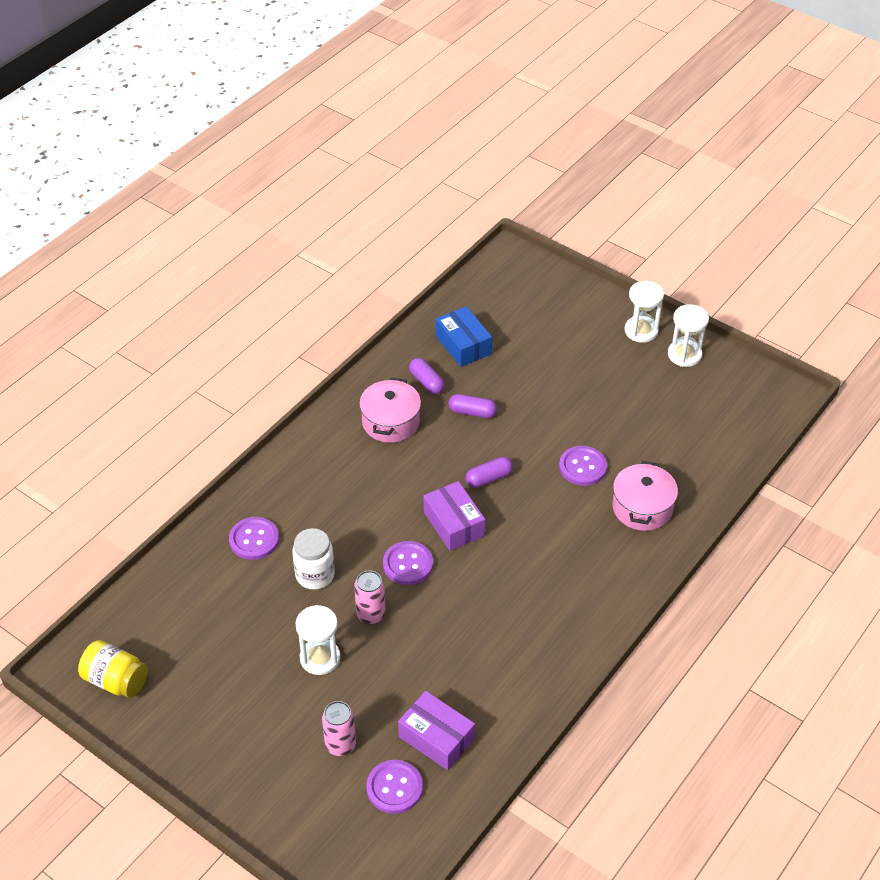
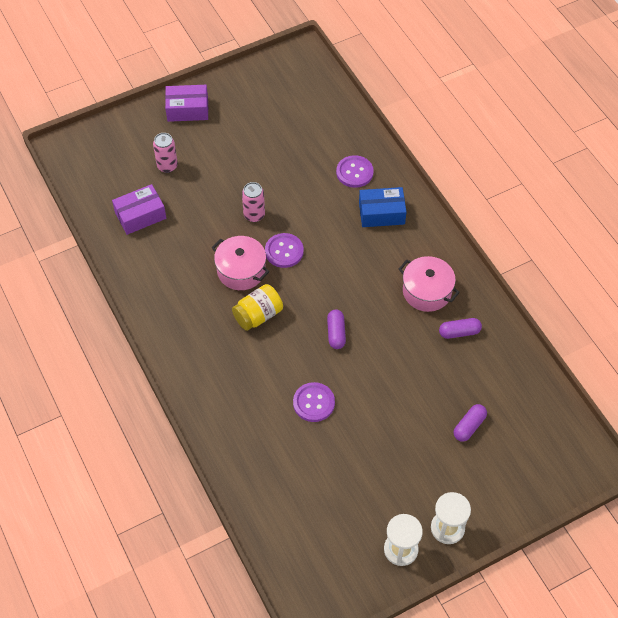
camera: 115 degrees right, 10 degrees up
yellow jar [78,640,148,698] -> yellow jar moved to [232,284,283,331]
white jar [292,528,335,590] -> none
white hourglass [295,605,341,675] -> none
purple button [366,760,423,814] -> none
purple box [424,481,485,551] -> purple box moved to [165,85,208,122]
blue box [436,306,492,367] -> blue box moved to [359,187,406,227]
purple capsule [449,394,497,418] -> purple capsule moved to [454,404,487,442]
pink pot [612,461,678,531] -> pink pot moved to [212,236,270,290]

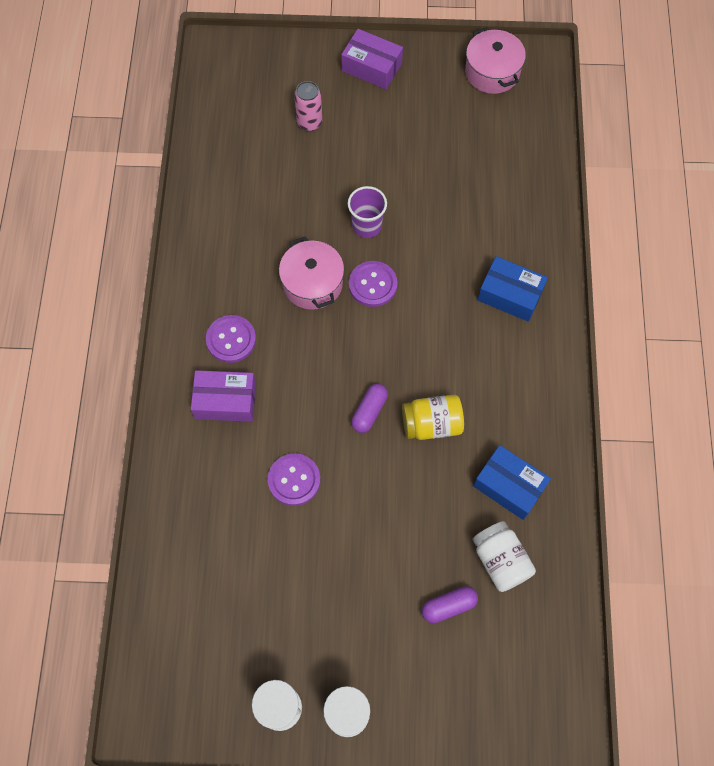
camera: 30 degrees right, 10 degrees up
purple box [112,184,166,235] -> purple box moved to [191,370,256,422]
yellow jar [232,284,283,331] -> yellow jar moved to [402,395,464,440]
pink can [242,182,265,222] -> purple cup [348,186,387,238]
purple button [336,155,374,188] -> purple button moved to [206,315,256,363]
pink pot [399,256,460,312] -> pink pot moved to [465,27,526,94]
purple capsule [439,318,482,339] -> blue box [473,445,551,520]
none -> white jar [473,521,536,592]

